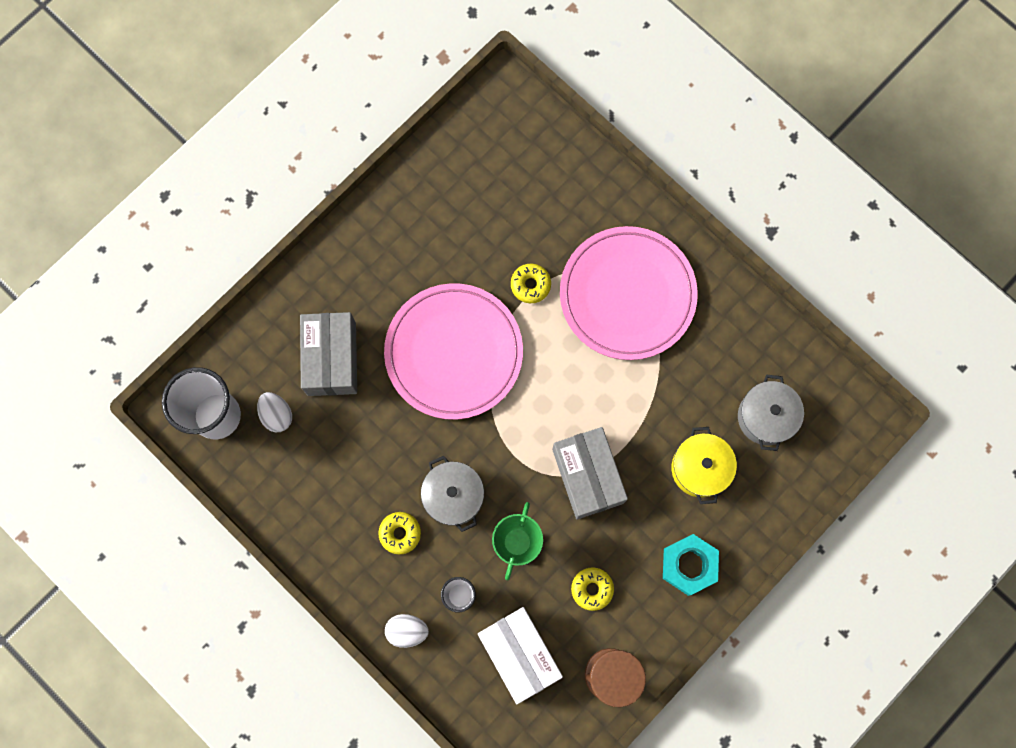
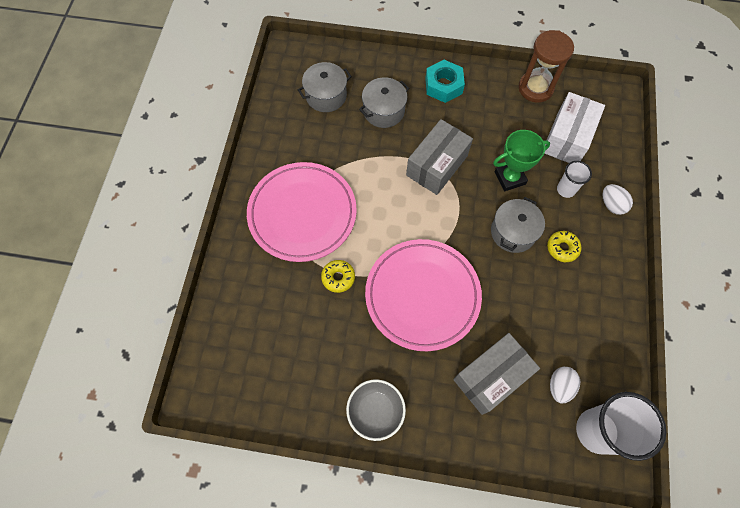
camera: 125 degrees left, 10 degrees down
yellow donut [571,567,614,611] -> none
yellow pot [671,427,737,504] -> grey pot [359,77,409,128]
none -> grey bowl [346,379,406,441]

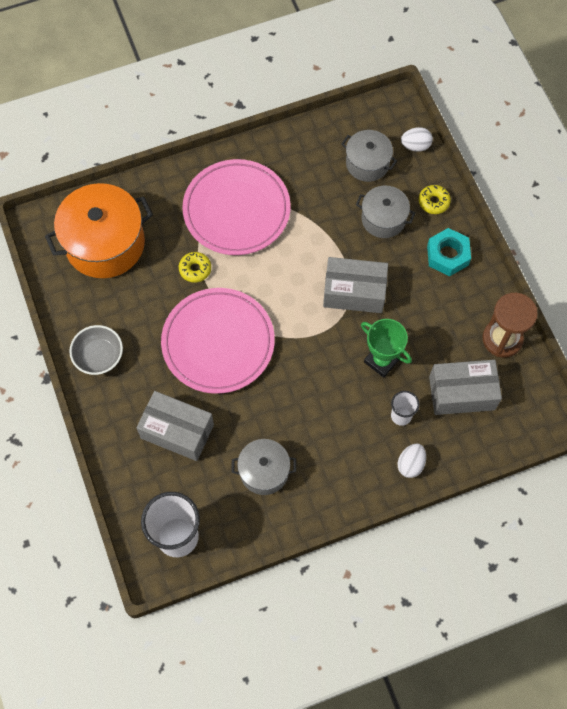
camera: 60 degrees right, 0 degrees up
grey pot [491,197,545,253] -> grey pot moved to [232,439,296,495]
white box [544,92,605,163] -> grey box [429,360,502,415]
yellow donut [547,231,582,262] -> yellow donut moved to [419,185,451,214]
white egg [550,367,580,404] -> white egg moved to [401,127,433,152]
none -> orange pot [45,183,153,278]

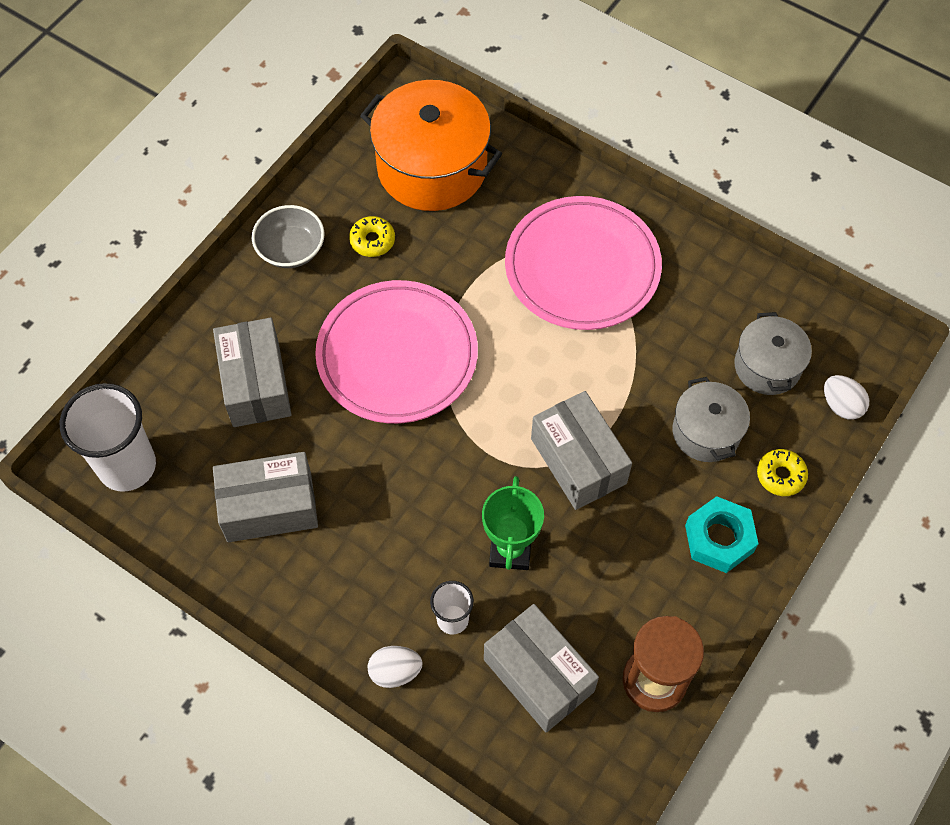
camera: 55 degrees right, 5 degrees down
yellow donut [179,252,211,283] -> yellow donut moved to [349,216,395,257]
grey pot [232,439,296,495] -> grey box [213,452,318,542]

